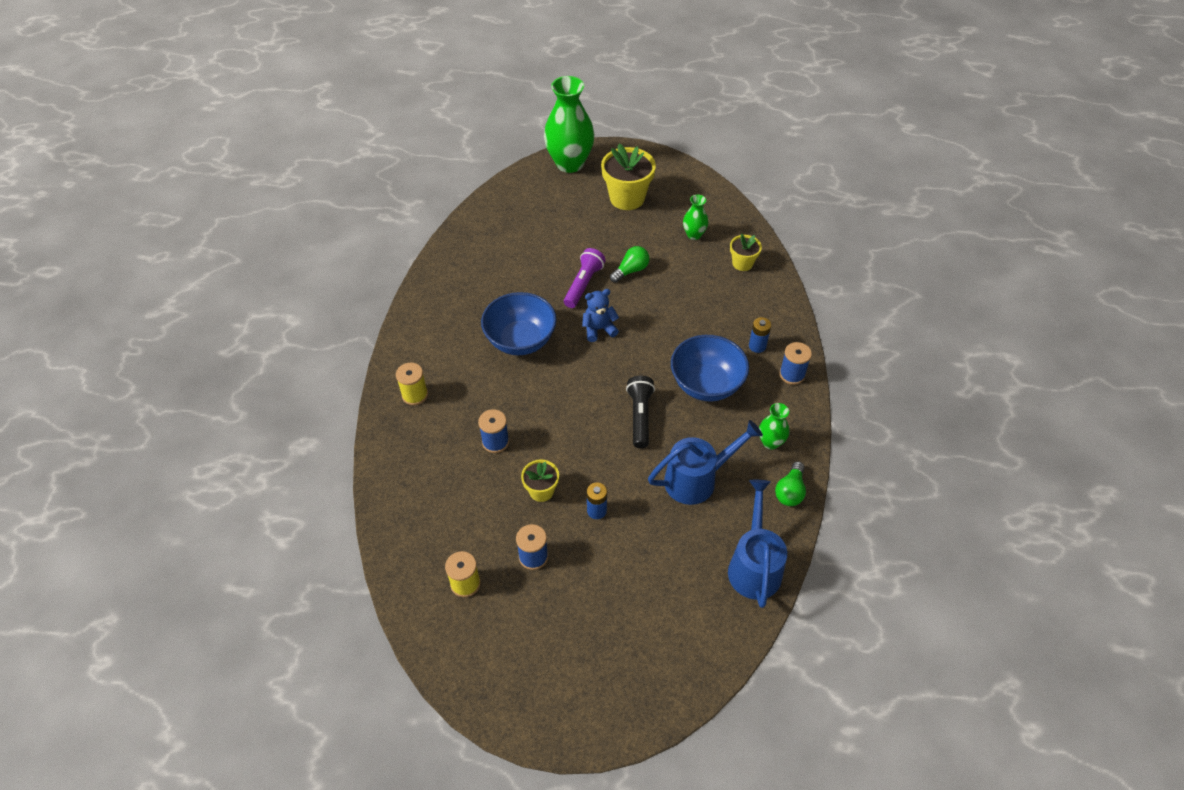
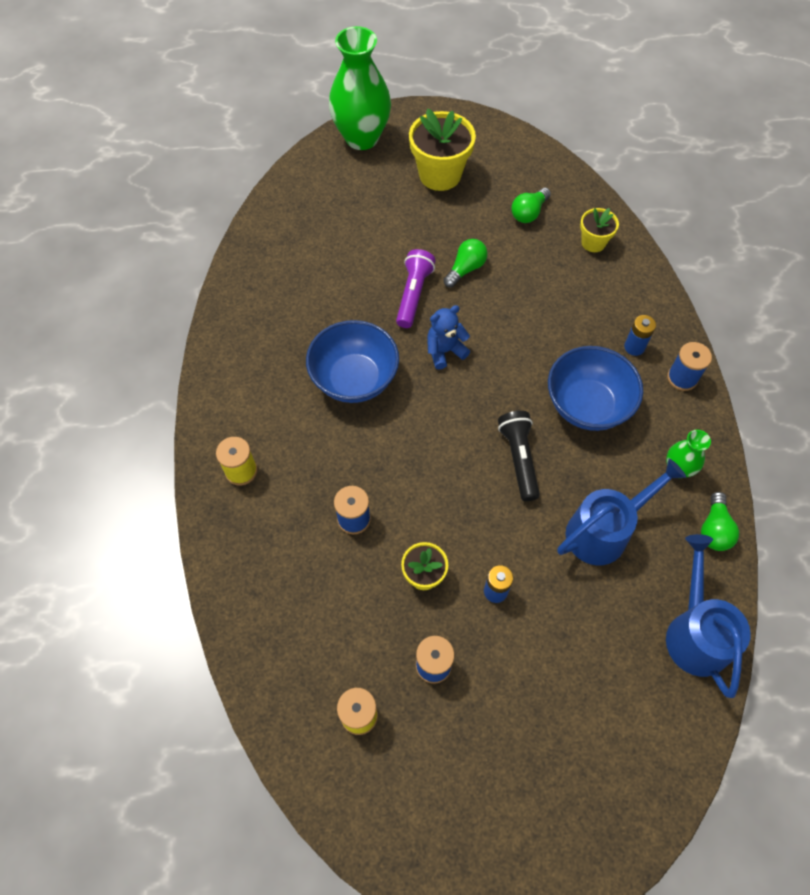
camera: 10 degrees left, 10 degrees up
green vase [683,195,708,240] -> green light bulb [512,188,551,223]

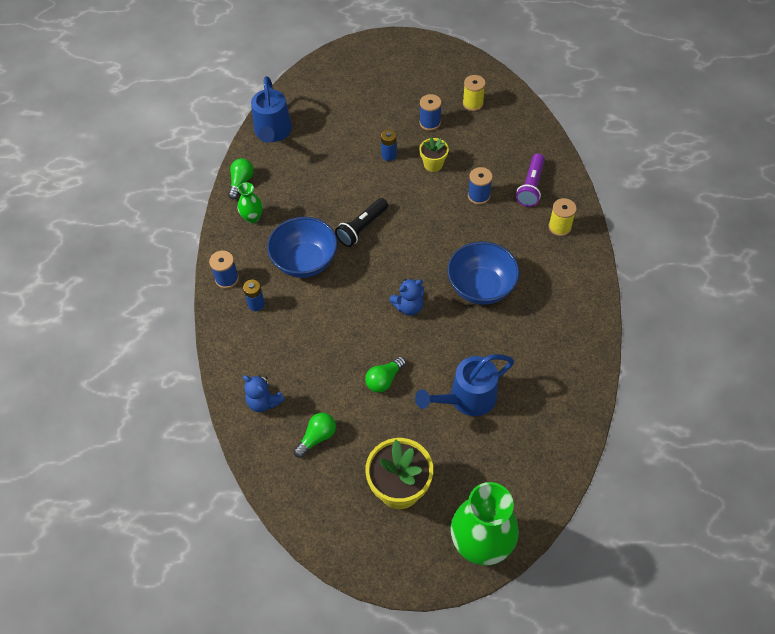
camera: 175 degrees left, 5 degrees down
purple flashlight [396,249,436,328] -> purple flashlight moved to [516,153,545,207]
black flashlight [498,411,540,501] -> black flashlight turned 45 degrees clockwise [335,198,388,247]
blue watering can [557,459,686,565] -> blue watering can moved to [415,354,514,416]
yellow flower pot [580,208,619,252] -> blue teddy bear [243,375,285,412]

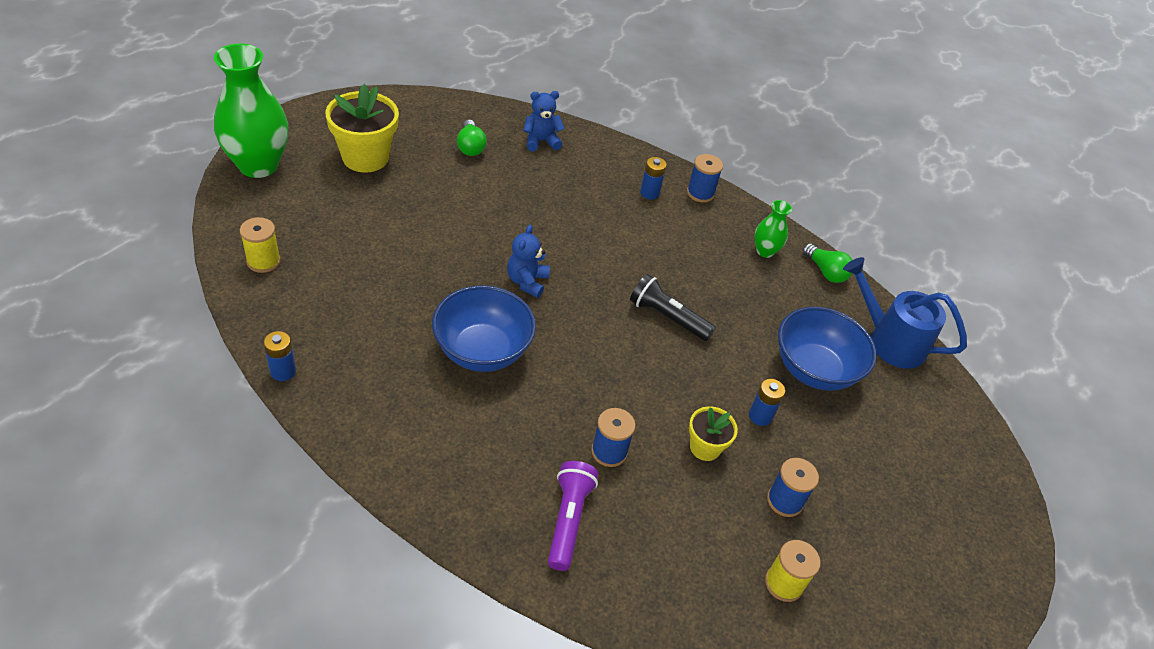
camera: 120 degrees right, 10 degrees down
blue bowl [267,217,338,278] -> blue bowl moved to [778,307,876,391]
black flashlight [335,198,388,247] -> black flashlight turned 45 degrees counterclockwise [630,274,716,341]
green light bulb [365,356,406,393] -> none
blue watering can [415,354,514,416] -> none
purple flashlight [516,153,545,207] -> purple flashlight turned 45 degrees clockwise [548,461,598,571]
yellow spool [549,198,577,236] -> yellow spool moved to [240,217,281,273]
none -> blue battery [264,331,296,381]

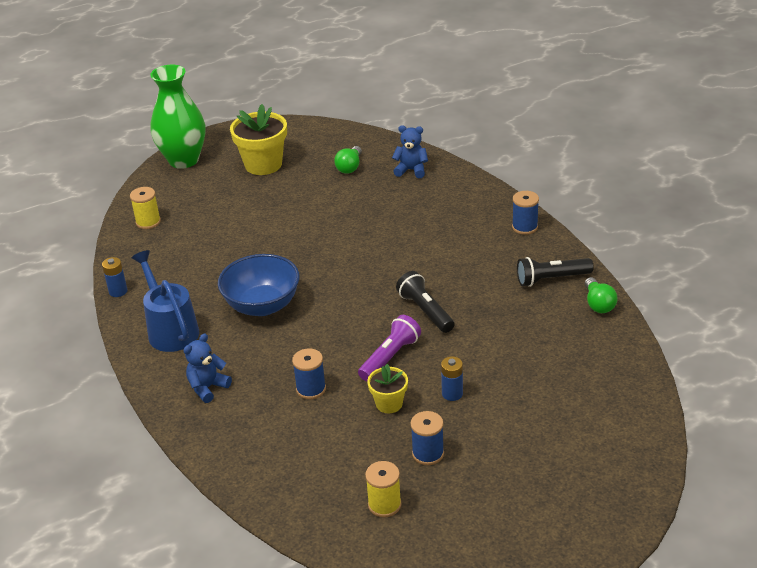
camera: 35 degrees right, 10 degrees down
blue teddy bear [507,225,550,298] -> blue teddy bear moved to [183,333,232,403]
purple flashlight [548,461,598,571] -> purple flashlight moved to [358,315,421,381]
blue battery [640,157,666,199] -> none
green vase [754,200,792,258] -> black flashlight [517,257,594,287]
blue bowl [778,307,876,391] -> none
blue watering can [843,257,967,369] -> blue watering can moved to [131,250,199,352]

